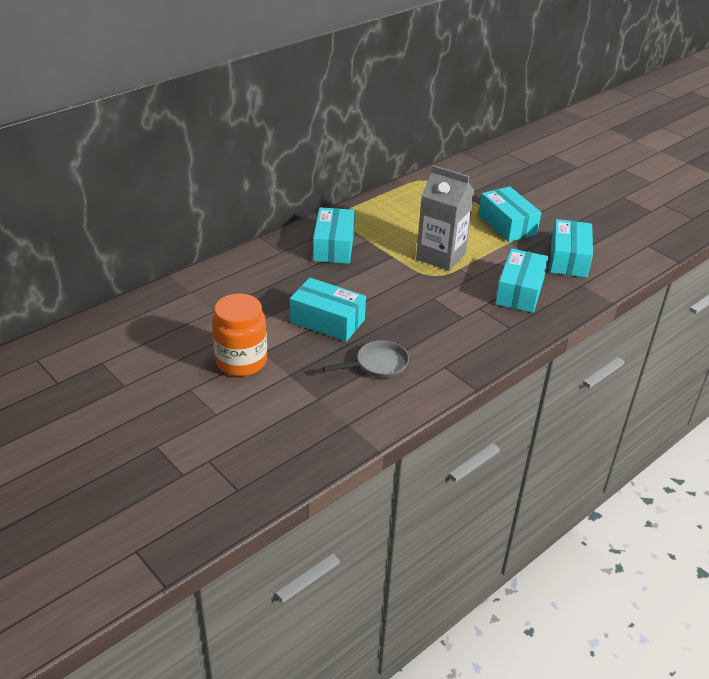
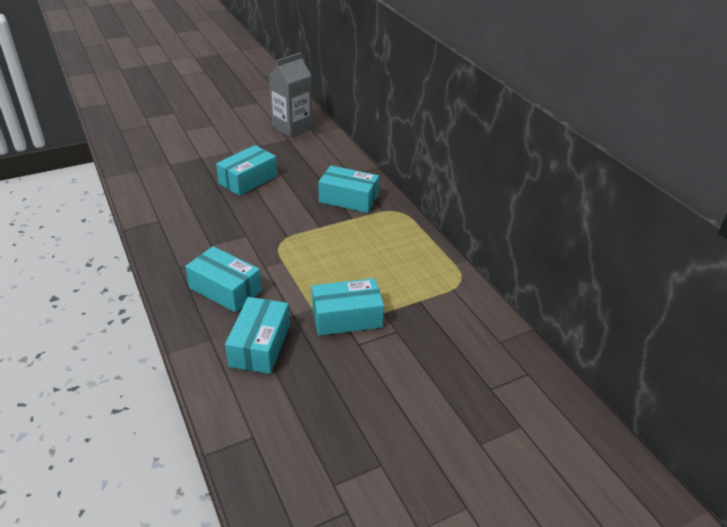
camera: 105 degrees right, 0 degrees up
orange jar [212,294,267,376] -> none
grey pan [322,340,409,378] -> none
grey carton [416,165,474,271] -> grey carton moved to [269,52,312,138]
turquoise box [550,219,593,278] -> turquoise box turned 75 degrees clockwise [225,297,290,374]

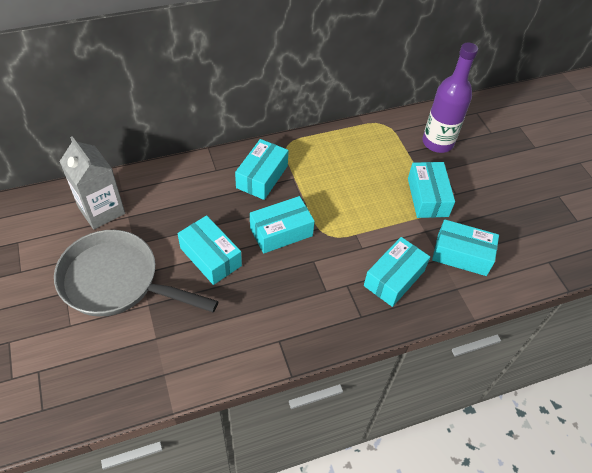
camera: 85 degrees left, 15 degrees up
none -> grey pan [54,230,219,317]
none -> turquoise box [250,196,315,254]
none -> purple bottle [422,42,478,153]

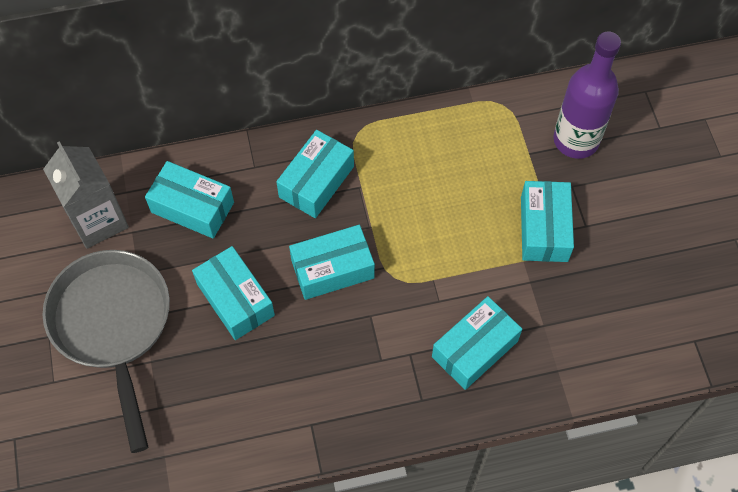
camera: 10 degrees right, 10 degrees up
grey pan [54,230,219,317] -> grey pan turned 45 degrees clockwise [43,250,170,453]
turquoise box [432,219,499,276] -> turquoise box moved to [145,161,234,239]

